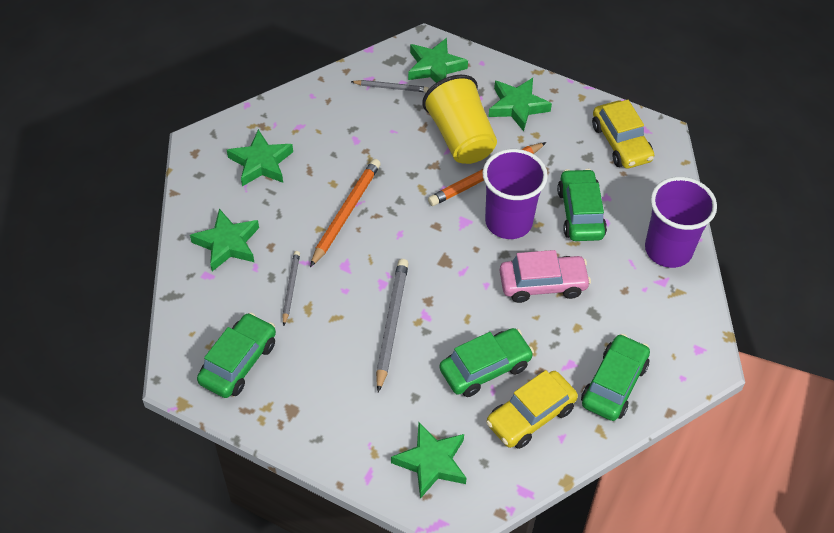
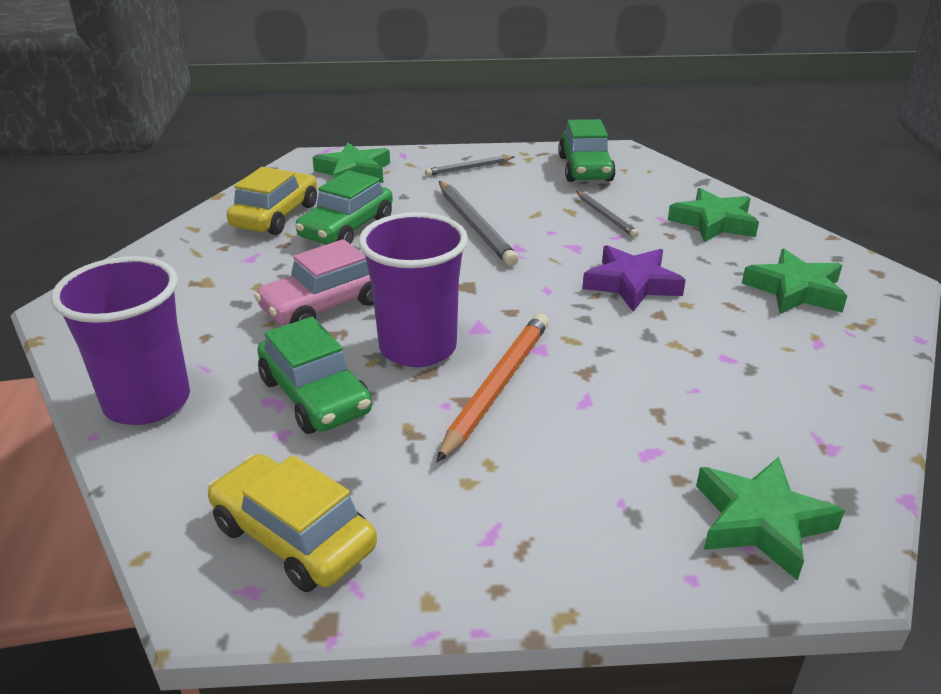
camera: 150 degrees right, 20 degrees down
orange pencil [310,159,381,267] -> purple star [583,245,686,311]
grey pencil [351,80,429,92] -> grey pencil moved to [425,156,514,176]
yellow cup [422,75,497,164] -> none
green star [488,78,552,131] -> none
green car [581,334,650,421] -> none

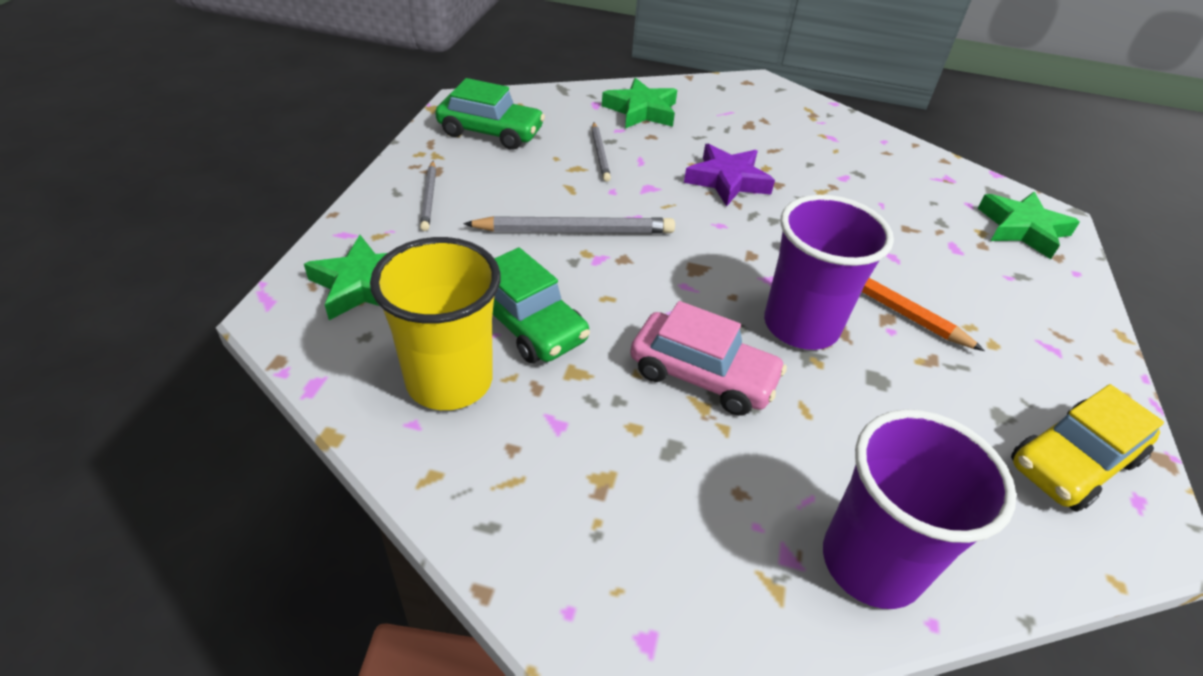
camera: 75 degrees left, 10 degrees up
yellow car [227,167,317,235] -> yellow cup [370,237,501,410]
pink car [254,239,374,325] -> pink car turned 45 degrees counterclockwise [630,301,787,416]
green car [257,317,372,434] -> none
grey pencil [576,191,639,238] -> grey pencil turned 90 degrees clockwise [592,122,611,182]
green star [742,249,847,314] -> none

